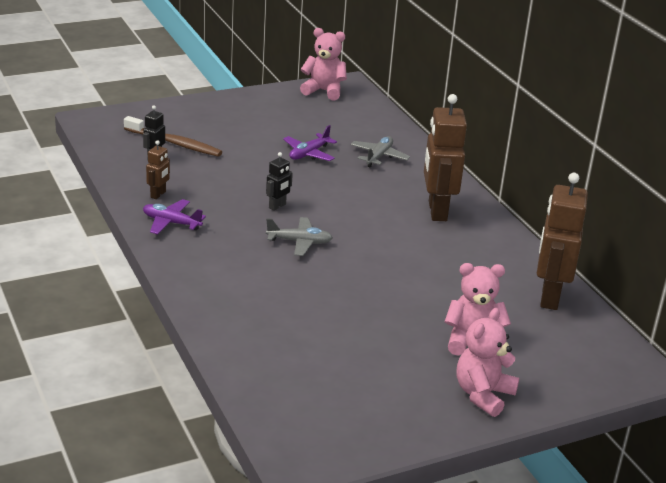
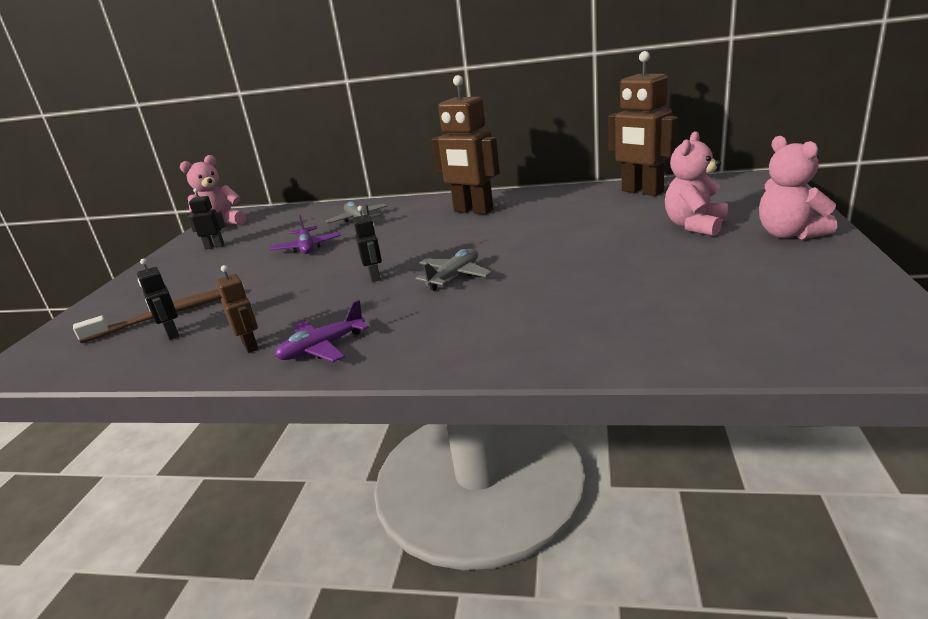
camera: 50 degrees left, 5 degrees down
none -> black robot [188,188,226,249]

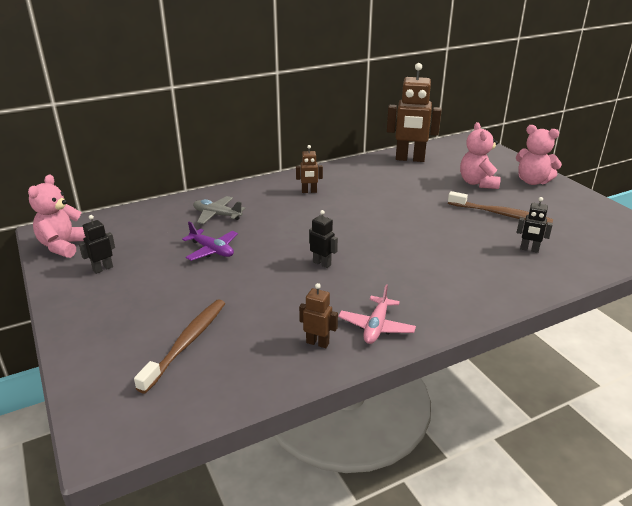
camera: 40 degrees left, 5 degrees up
black robot [137,258,179,340] -> black robot moved to [517,197,553,253]
purple plane [275,300,369,362] -> pink plane [338,284,416,344]
grey plane [416,249,492,291] -> none
brown robot [432,75,500,214] -> brown robot [296,145,323,193], size x0.47
none -> brown toothbrush [448,191,553,223]

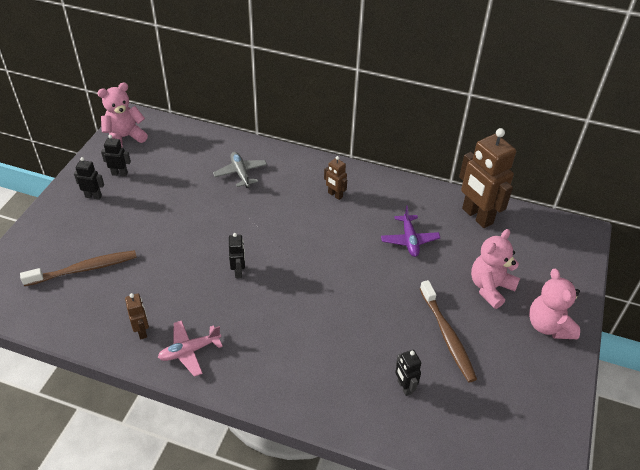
camera: 45 degrees right, 15 degrees up
purple plane [182,222,238,261] -> purple plane moved to [381,205,440,257]
none -> black robot [74,157,104,200]

